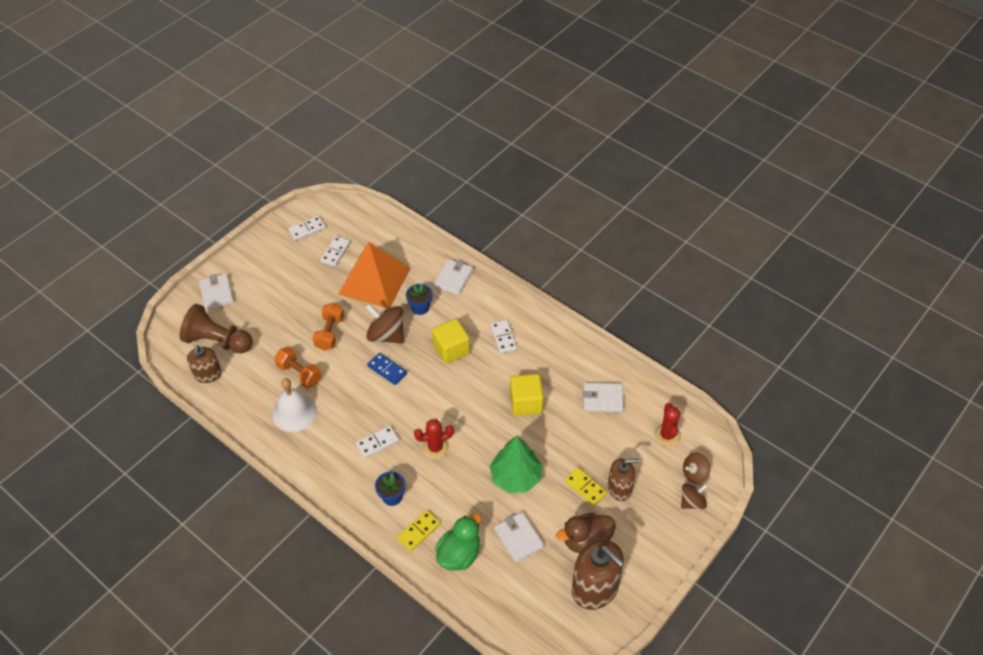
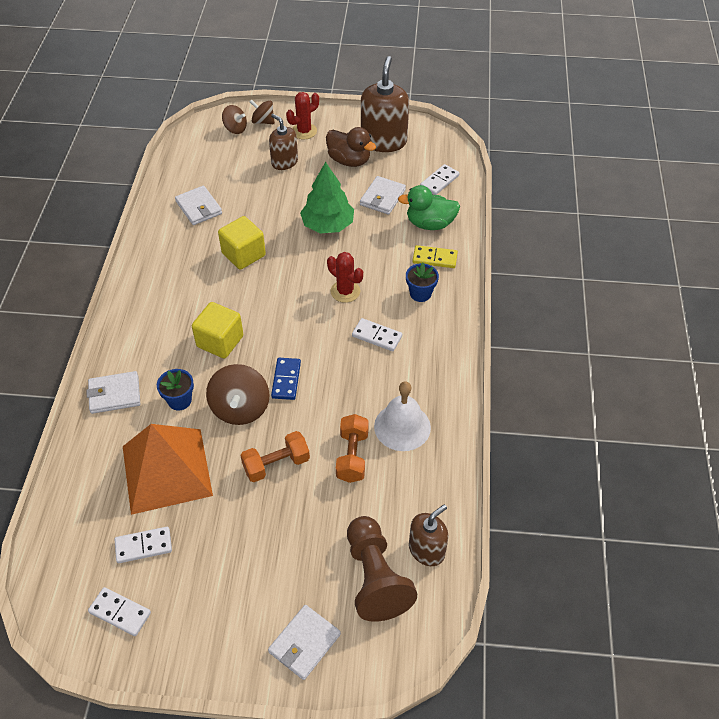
camera: 125 degrees left, 0 degrees up
white domino [490,320,517,354] -> white domino moved to [420,164,459,195]
yellow domino [564,467,607,506] -> none
red cactus [654,403,681,447] -> red cactus moved to [286,92,319,139]

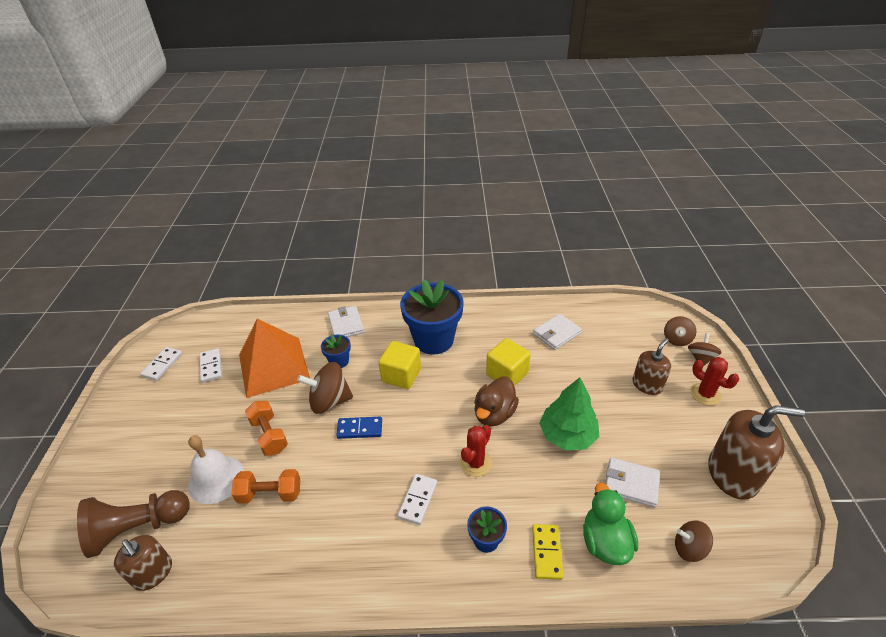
camera: 85 degrees right, 10 degrees down
white wallet [268,605,341,680] -> none
brown duck [326,127,376,167] -> brown duck moved to [474,377,519,426]
white bell [374,381,431,451] -> white bell moved to [188,435,244,504]
white domino [420,164,459,195] -> brown spinning top [675,520,713,562]
none -> blue flower pot [400,280,464,355]

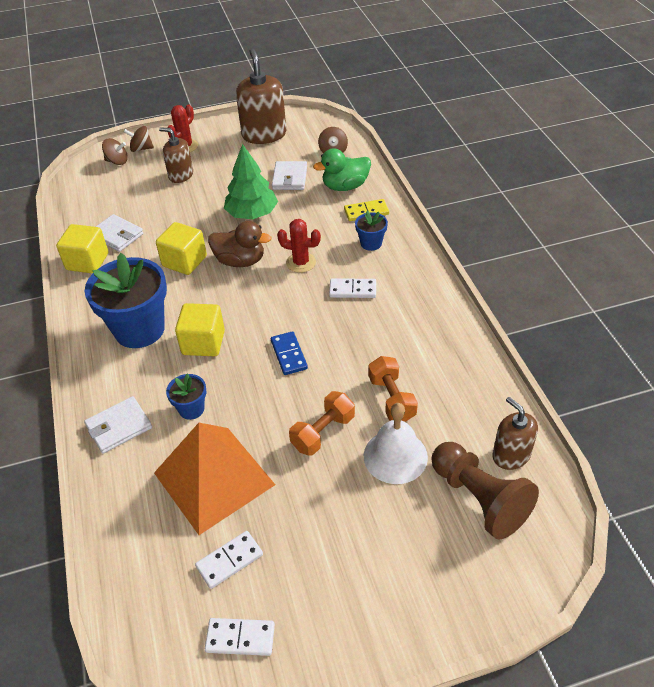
camera: 105 degrees left, 5 degrees up
brown soap dispenser [114,535,172,591] -> brown soap dispenser turned 60 degrees counterclockwise [492,397,538,470]
brown spinning top [297,362,353,414] -> none
none -> yellow cube [56,224,109,274]

